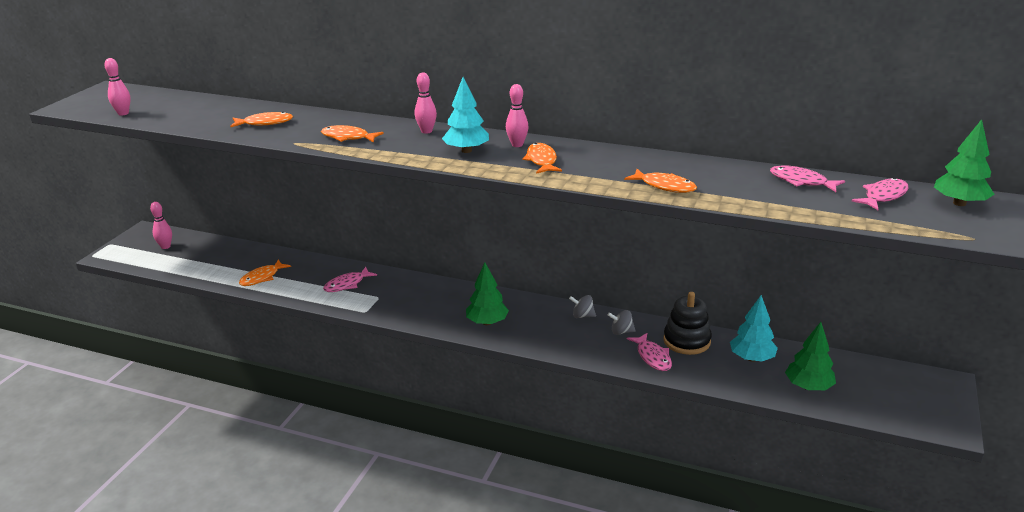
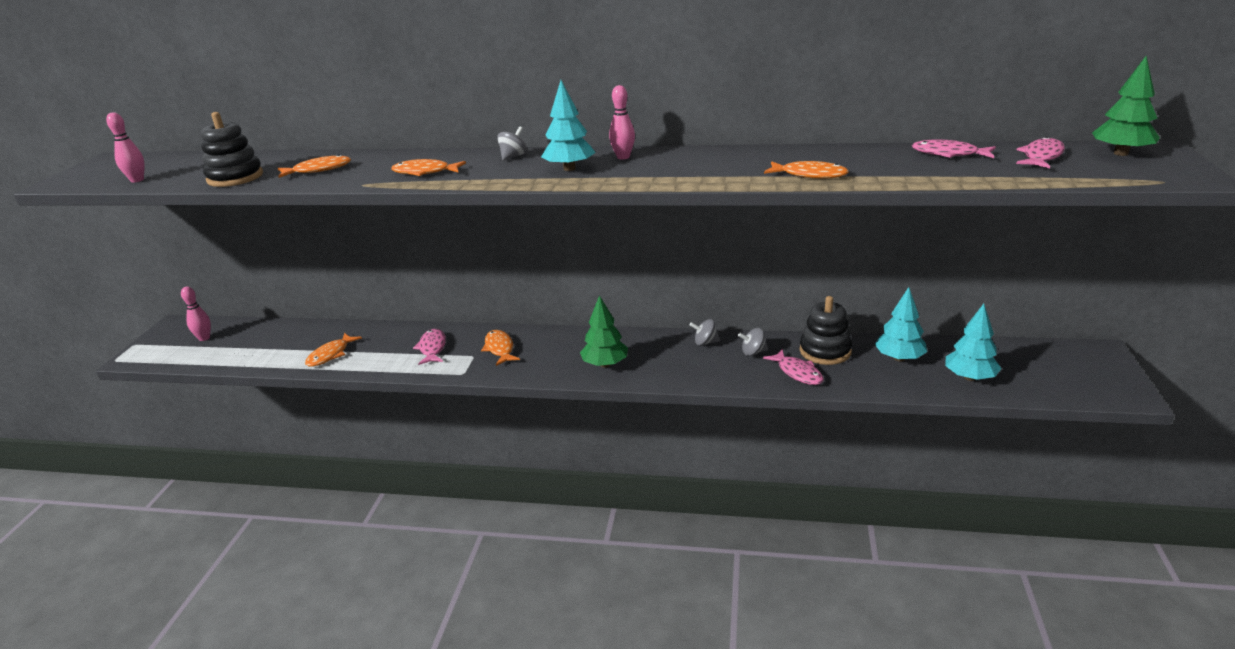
camera: 10 degrees left, 0 degrees up
pink fish [323,267,377,292] -> pink fish turned 135 degrees clockwise [413,329,446,365]
pink bowling pin [415,72,437,134] -> grey spinning top [497,127,527,160]
orange fish [522,143,562,174] -> orange fish moved to [481,330,520,366]
green tree [785,322,836,390] -> turquoise tree [945,304,1002,381]
none -> black stacking toy [201,112,263,187]

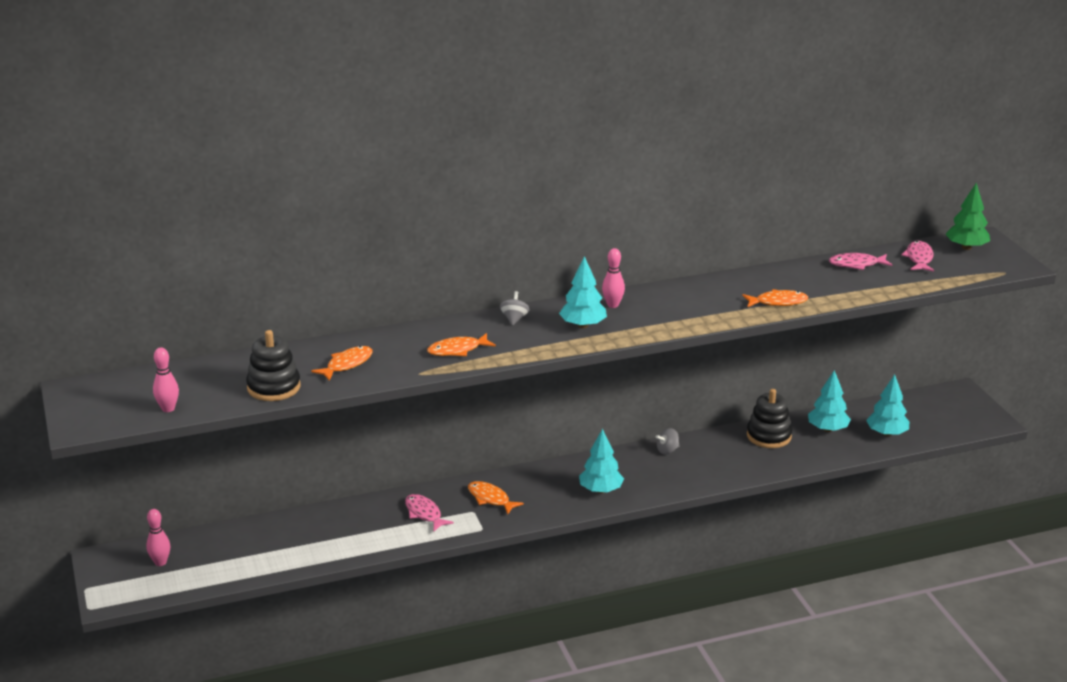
camera: 30 degrees left, 0 degrees up
orange fish [305,333,362,367] -> none
green tree [580,295,628,368] -> turquoise tree [579,429,624,493]
grey spinning top [738,328,768,356] -> none
pink fish [763,349,824,385] -> none

